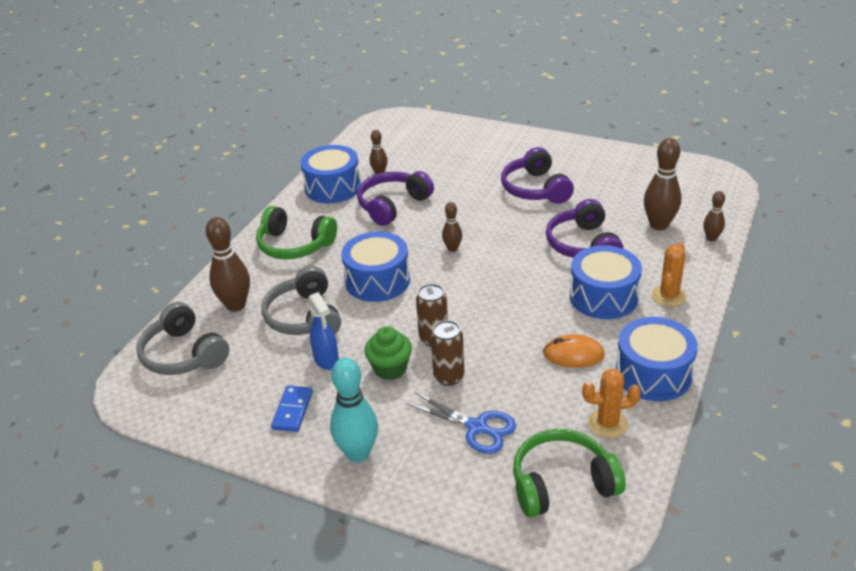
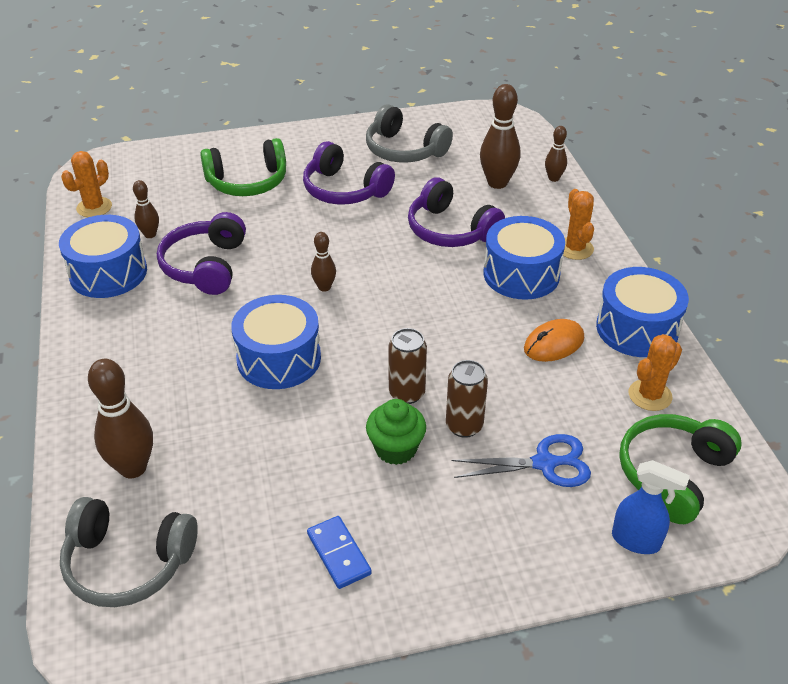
camera: 40 degrees left, 5 degrees up
green headphones [256,206,337,259] -> green headphones moved to [200,138,286,196]
grey headphones [261,266,341,335] -> grey headphones moved to [366,104,453,162]
blue spray bottle [308,292,339,370] -> blue spray bottle moved to [612,460,690,554]
turquoise bowling pin [330,358,378,462] -> none
none -> orange cactus [61,151,112,217]

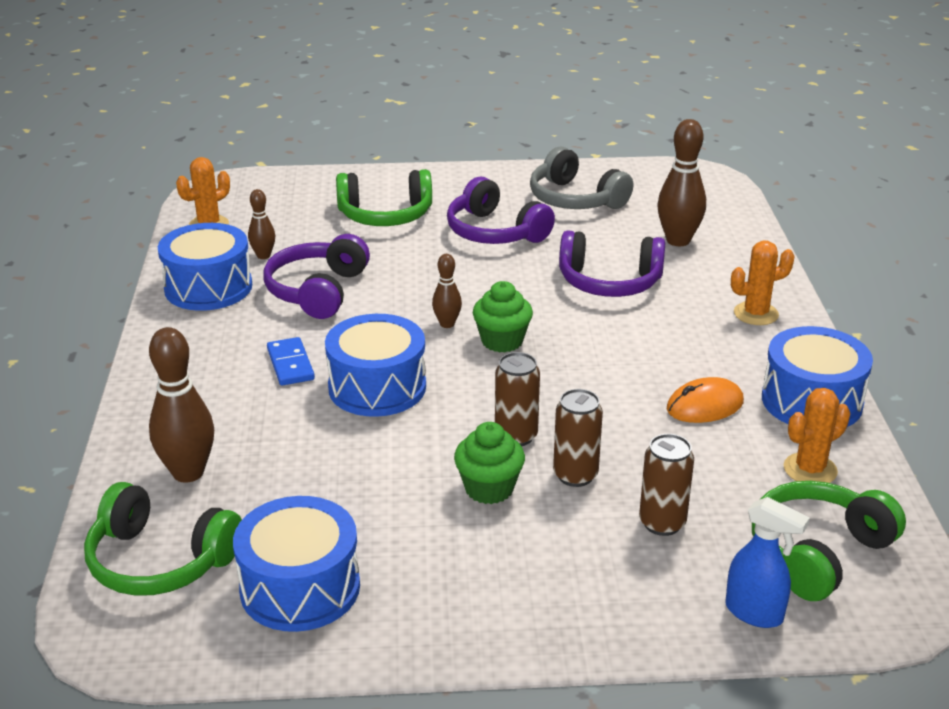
camera: 10 degrees right, 10 degrees down
grey headphones [60,497,198,607] -> green headphones [84,482,242,596]
blue domino [307,516,372,589] -> blue domino moved to [267,337,315,386]
purple headphones [408,177,505,247] -> purple headphones turned 45 degrees counterclockwise [559,230,665,297]
blue scissors [451,434,591,487] -> brown can [639,434,694,536]
blue drum [484,216,565,300] -> blue drum moved to [233,496,360,632]
brown bowling pin [545,126,567,182] -> none
orange cactus [563,189,594,260] -> orange cactus turned 75 degrees clockwise [731,240,795,325]
none -> green cupcake [473,281,533,353]

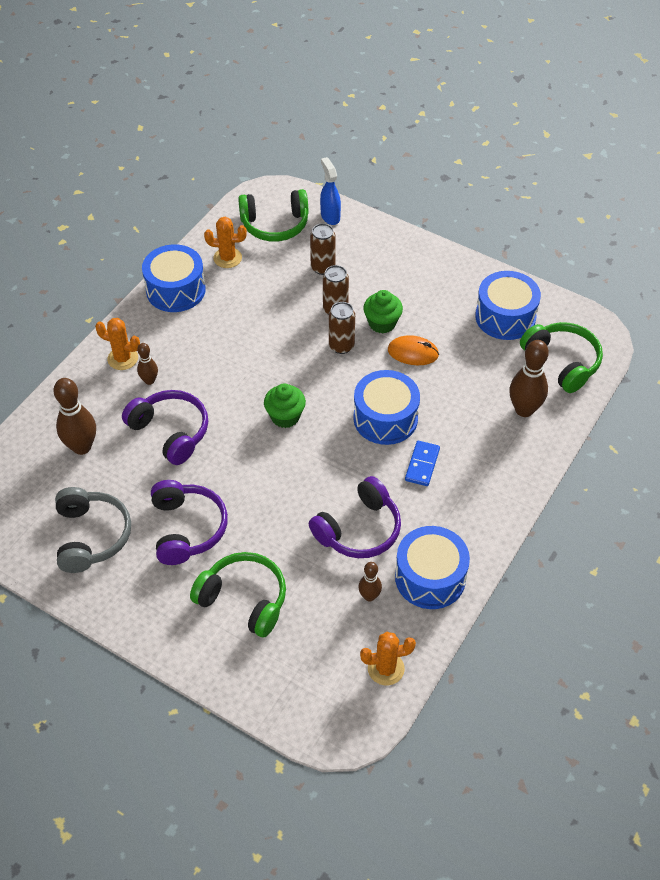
camera: 145 degrees left, 20 degrees up
brown bowling pin [432,254,462,328] -> brown bowling pin moved to [137,343,158,385]
orange mouse [667,377,744,423] -> orange mouse moved to [388,335,439,365]

